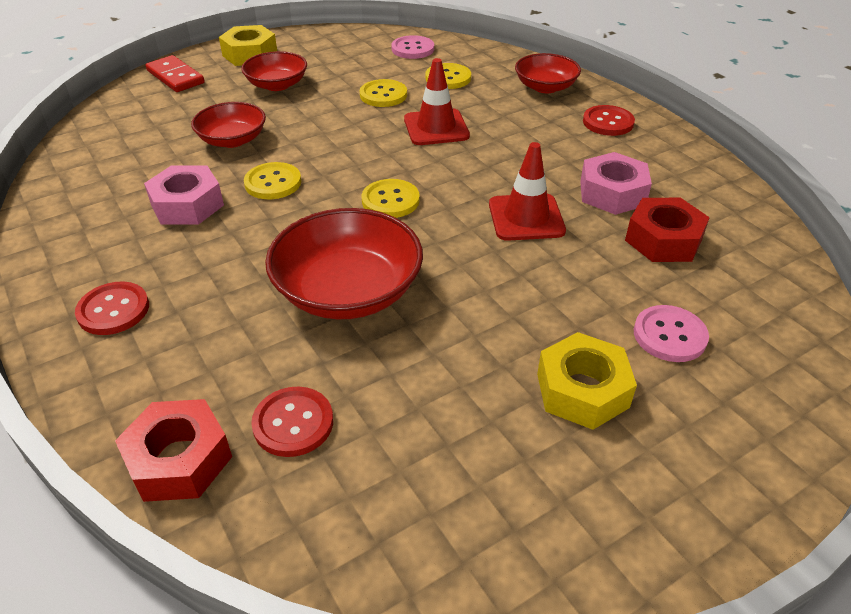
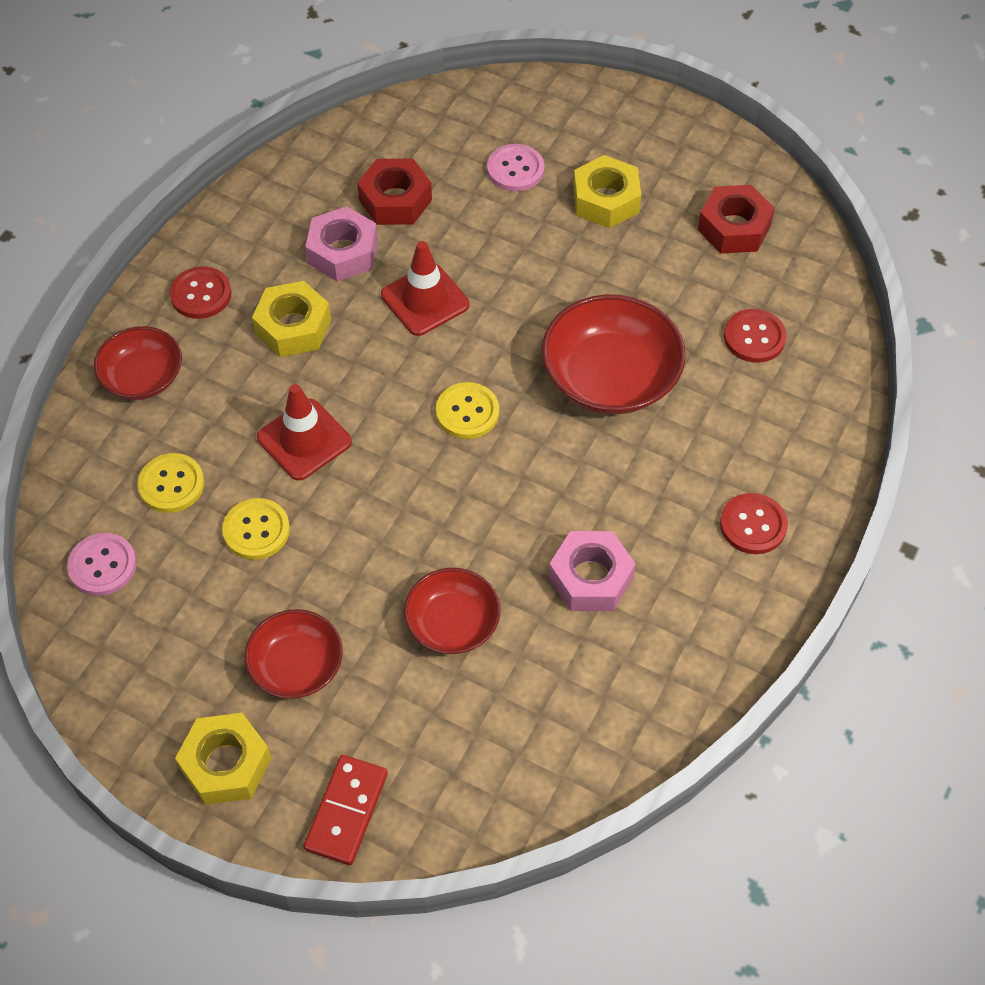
camera: 120 degrees left, 15 degrees up
red nut [115,399,232,502] -> red nut moved to [698,185,775,254]
yellow button [244,162,301,199] -> none
none -> yellow nut [252,281,331,357]

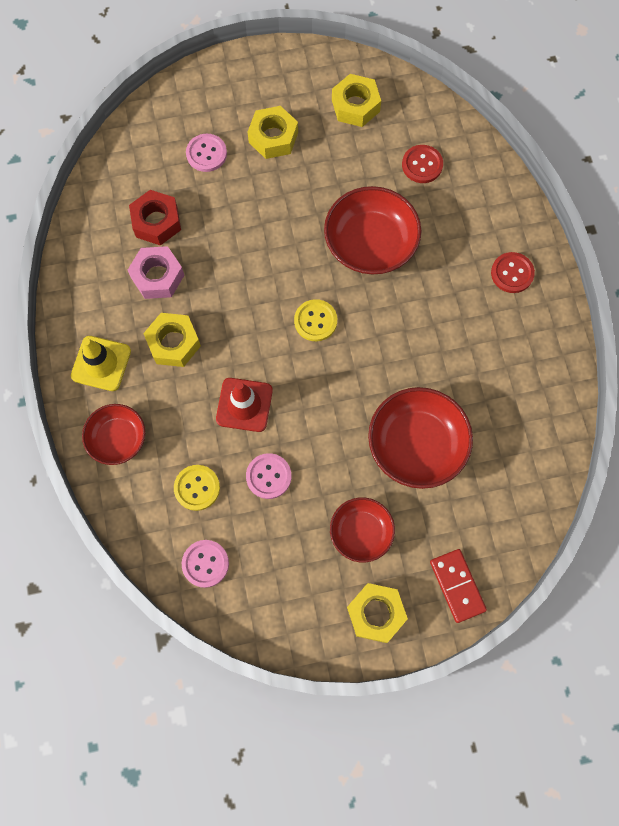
camera: 40 degrees left, 15 degrees up
red button [170,267,231,319] -> yellow traffic cone [71,336,131,391]
yellow button [222,498,290,560] -> pink button [246,453,291,499]
red traffic cone [381,241,470,336] -> none
red bowl [404,568,500,654] -> red bowl [368,387,473,489], size x1.63
pink nut [549,531,636,611] -> none
red nut [698,185,775,254] -> yellow nut [332,74,381,127]

